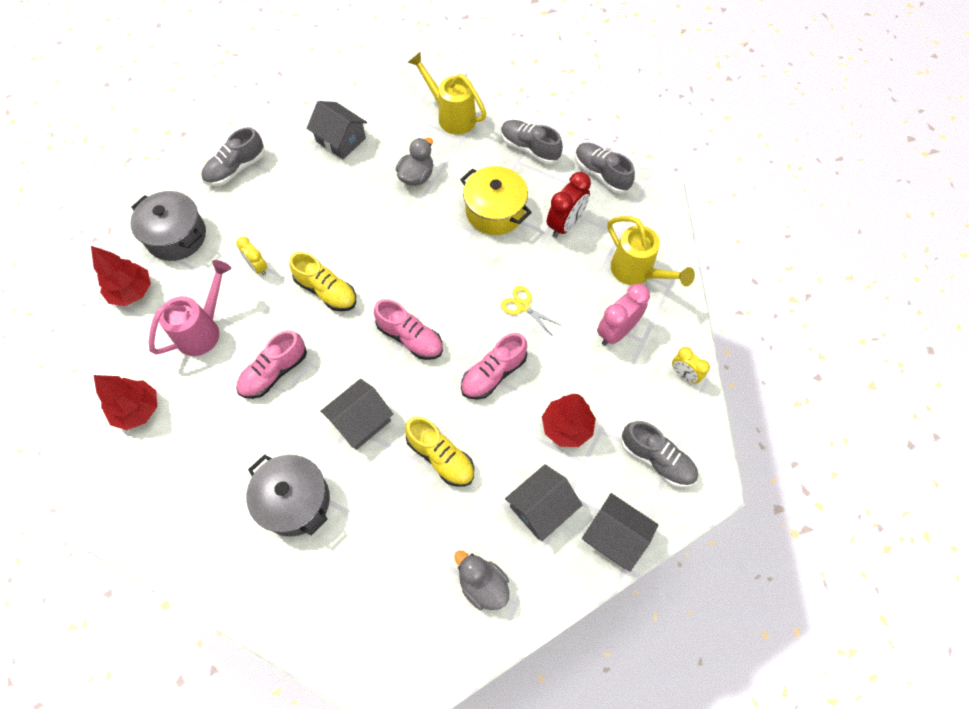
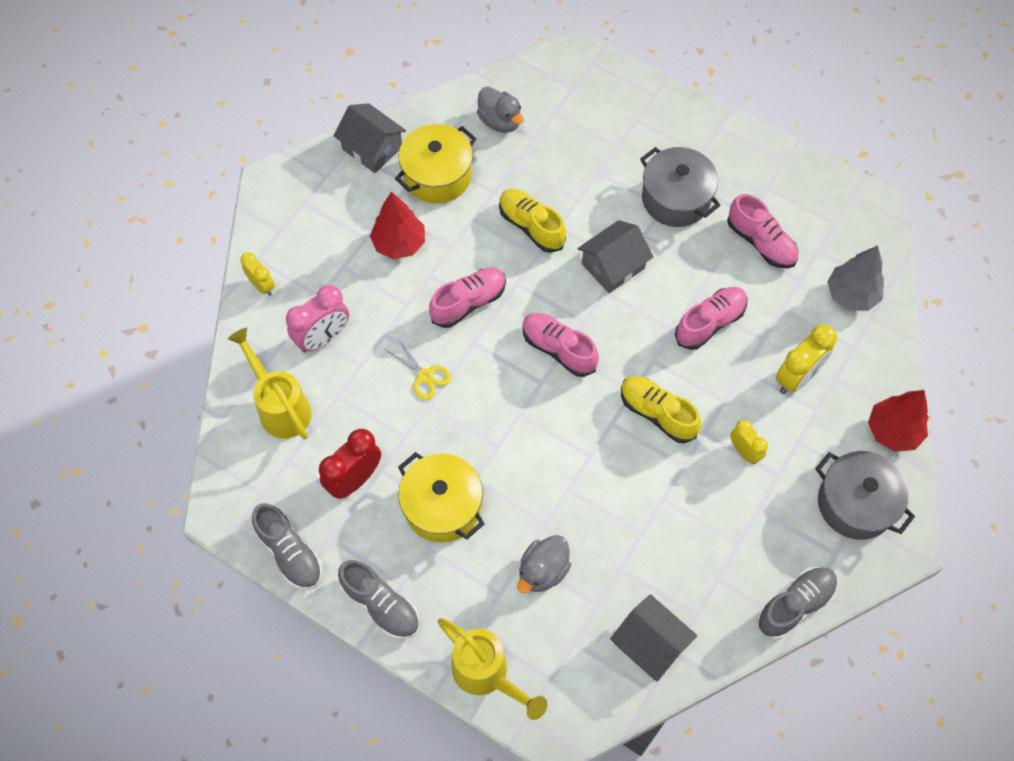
camera: 175 degrees left, 0 degrees up
red tree [94,375,157,430] -> grey tree [827,245,884,311]
pink watering can [148,260,232,356] -> yellow clock [776,324,837,394]
grey house [505,464,582,541] -> yellow pot [395,124,477,204]
grey shoe [621,421,698,487] -> none
none -> pink shoe [727,194,798,268]

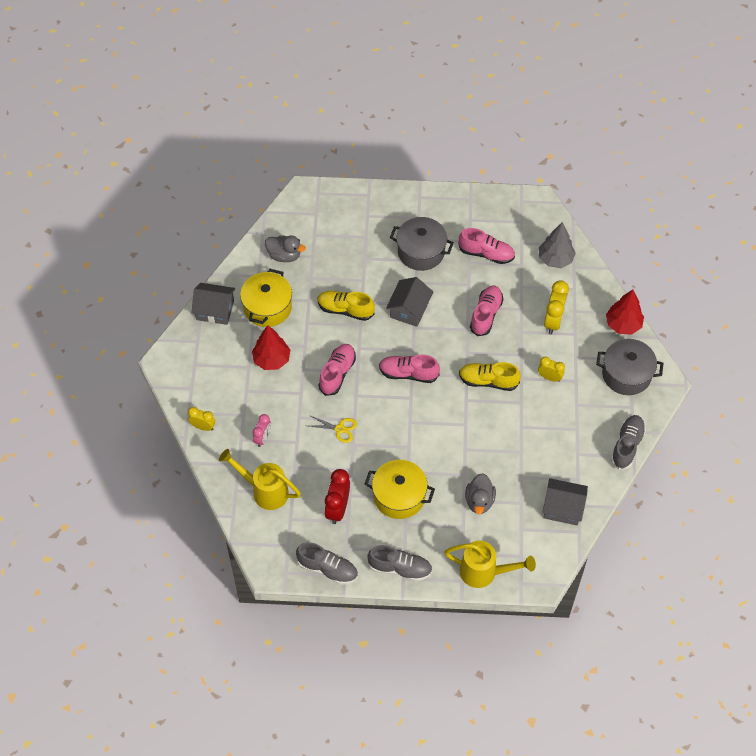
camera: 30 degrees left, 5 degrees down
pink clock [286,285,349,353] -> pink clock [253,414,271,447], size x0.62

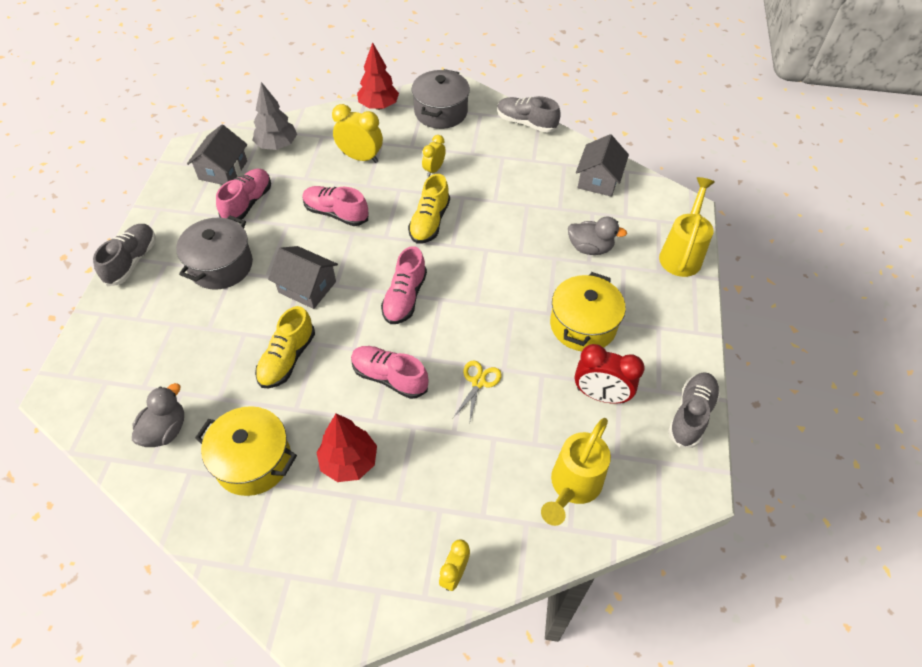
camera: 85 degrees left, 5 degrees down
grey house [191,283,235,325] -> grey house moved to [187,125,247,185]
pink clock [253,414,271,447] -> none
grey shoe [368,545,432,581] -> grey shoe moved to [93,224,156,286]

